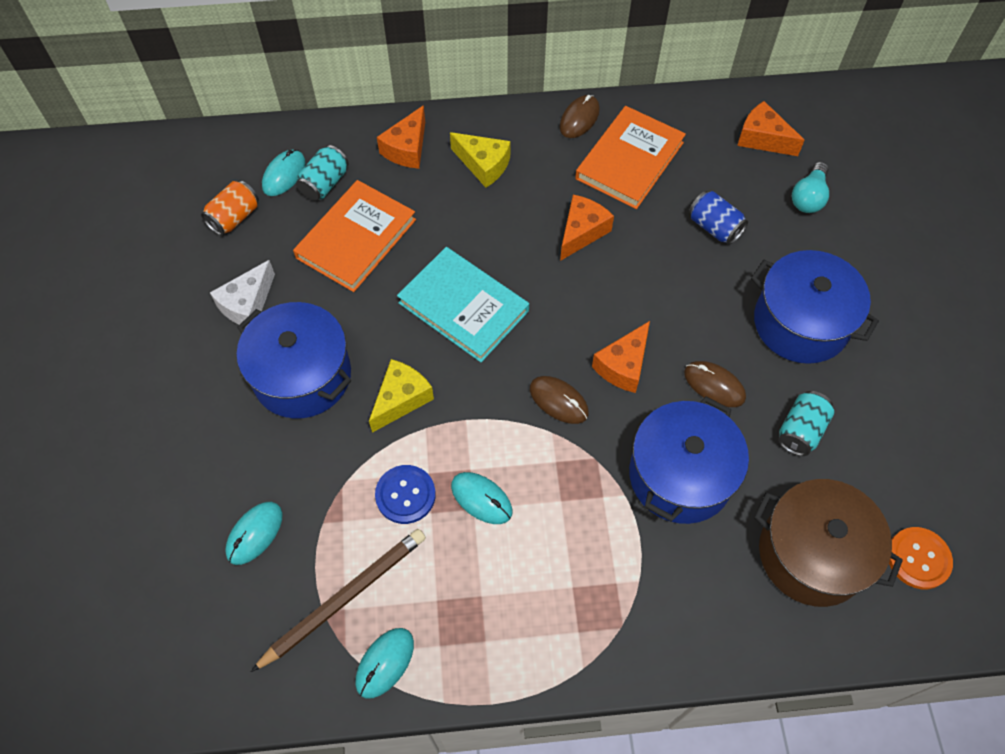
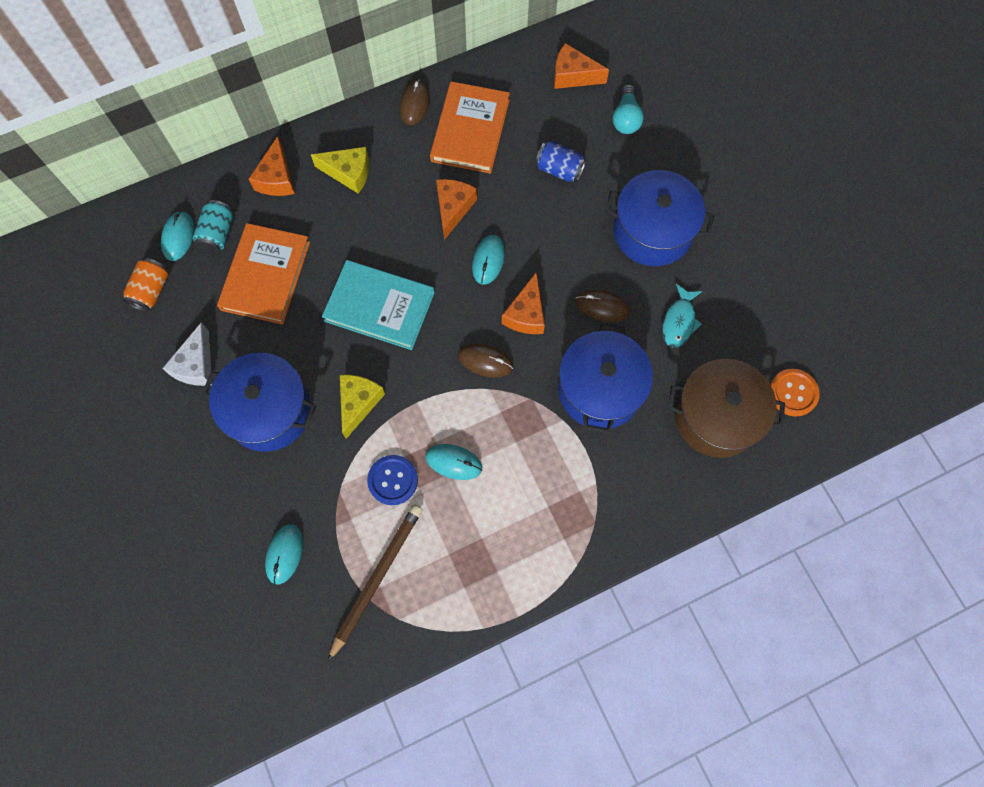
camera: 20 degrees left, 10 degrees up
turquoise mouse [355,628,414,699] -> turquoise mouse moved to [472,235,505,285]
turquoise can [778,391,834,456] -> turquoise fish [662,284,702,348]

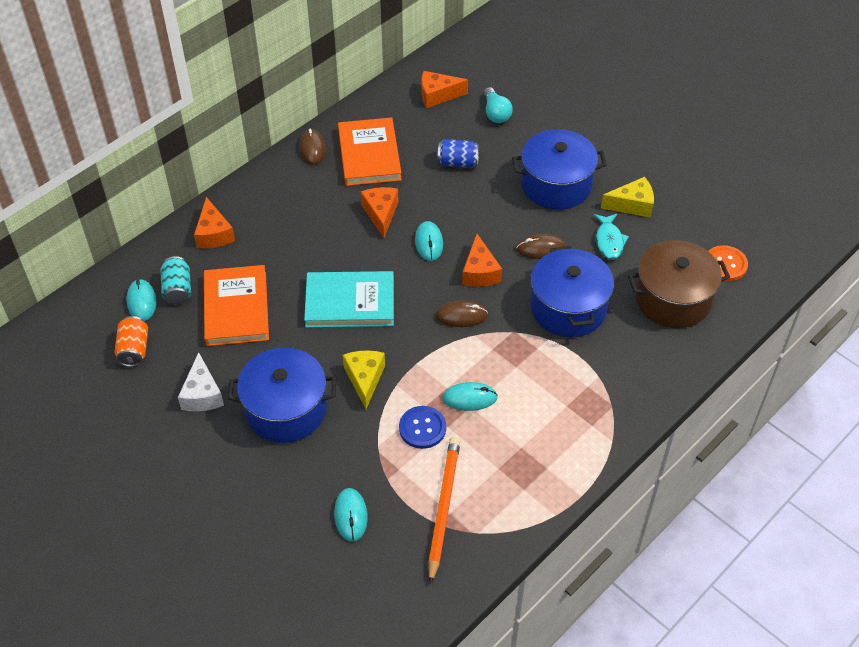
camera: 20 degrees left, 20 degrees down
yellow cheese [311,147,369,194] -> yellow cheese moved to [601,177,654,218]
brown pencil [327,505,422,662] -> orange pencil [428,437,460,585]

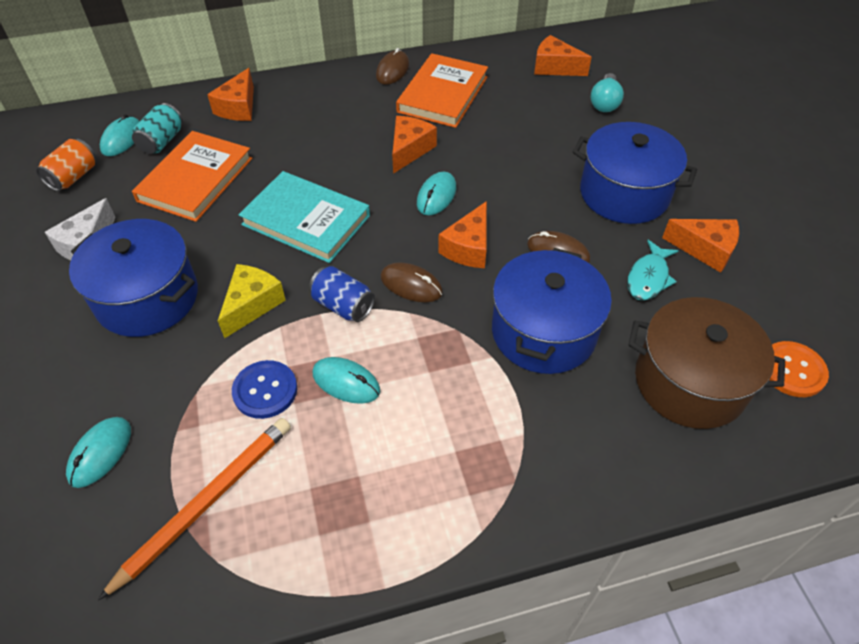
camera: 30 degrees right, 0 degrees up
blue can [437,139,479,168] -> blue can moved to [309,266,375,322]
yellow cheese [601,177,654,218] -> orange cheese [662,219,739,273]

